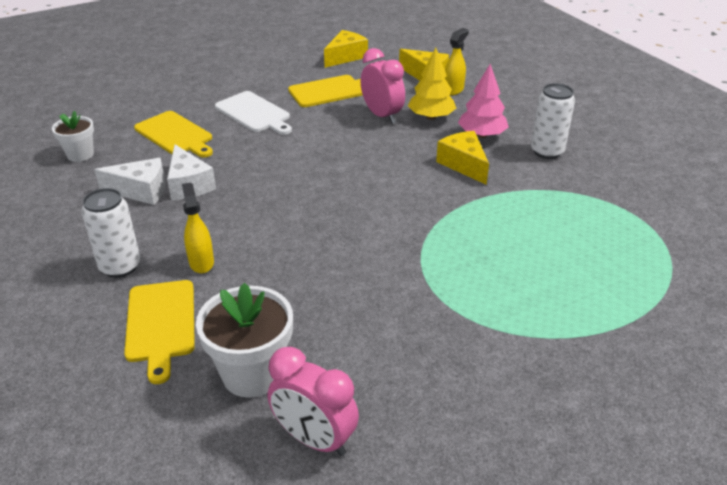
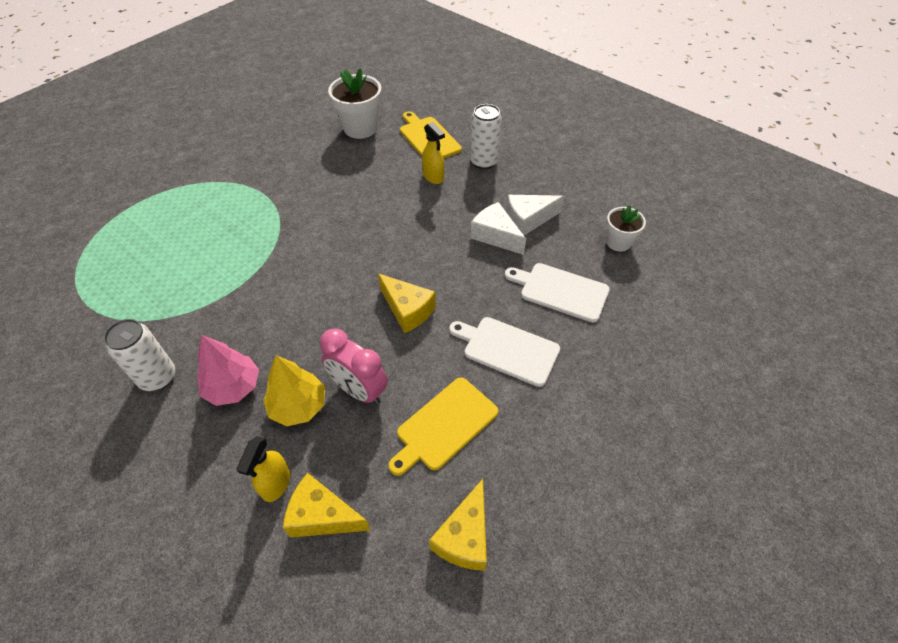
camera: 160 degrees right, 15 degrees up
yellow cutting board [134,111,213,157] -> white cutting board [505,263,610,322]
pink clock [268,347,359,456] -> none
yellow cheese [436,131,489,185] -> yellow cheese moved to [378,274,436,333]

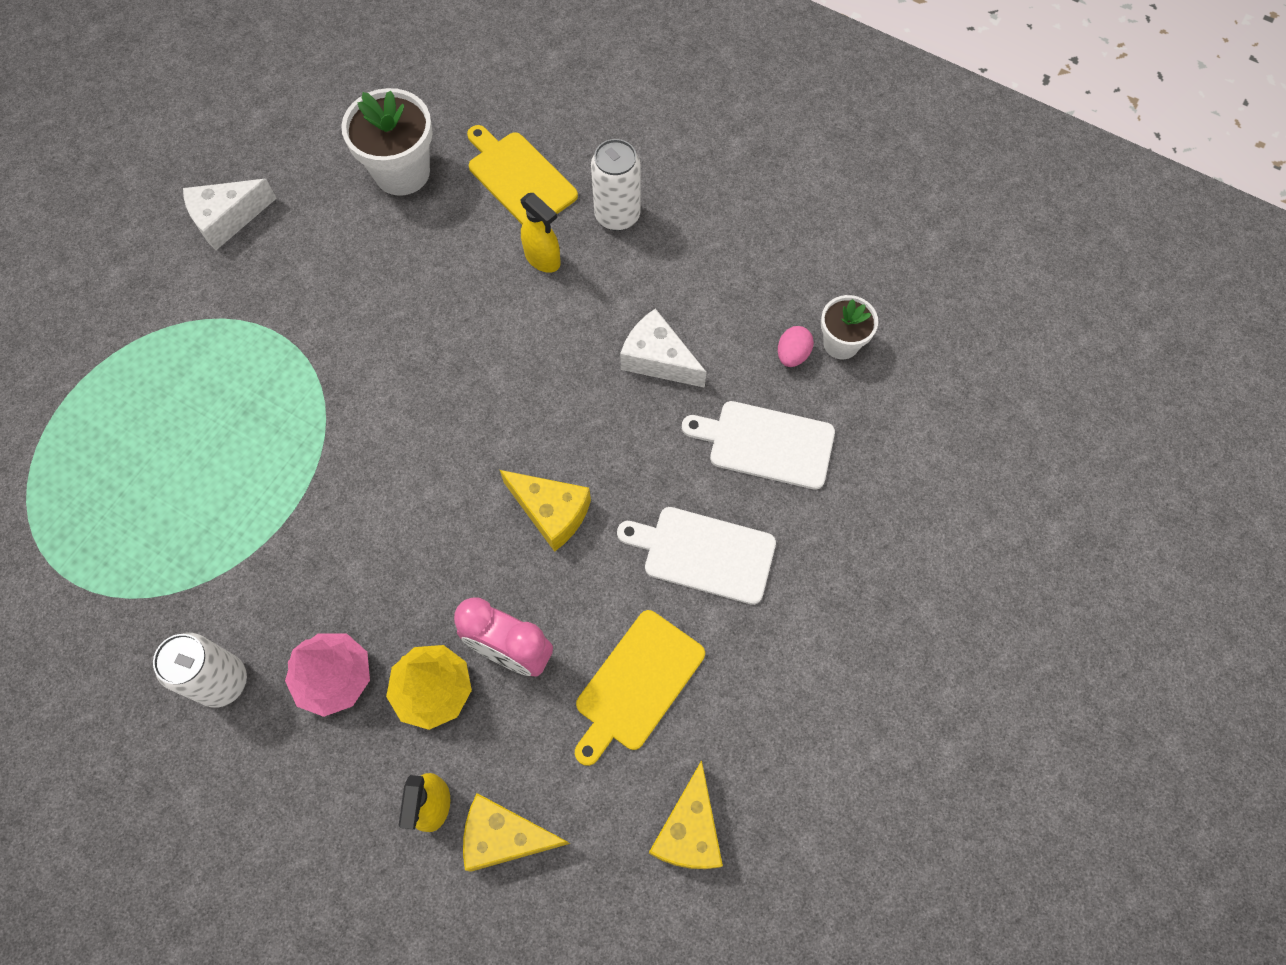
camera: 10 degrees left, 15 degrees up
white cheese [507,195,564,235] -> white cheese moved to [183,179,277,250]
none -> pink egg [778,326,814,367]

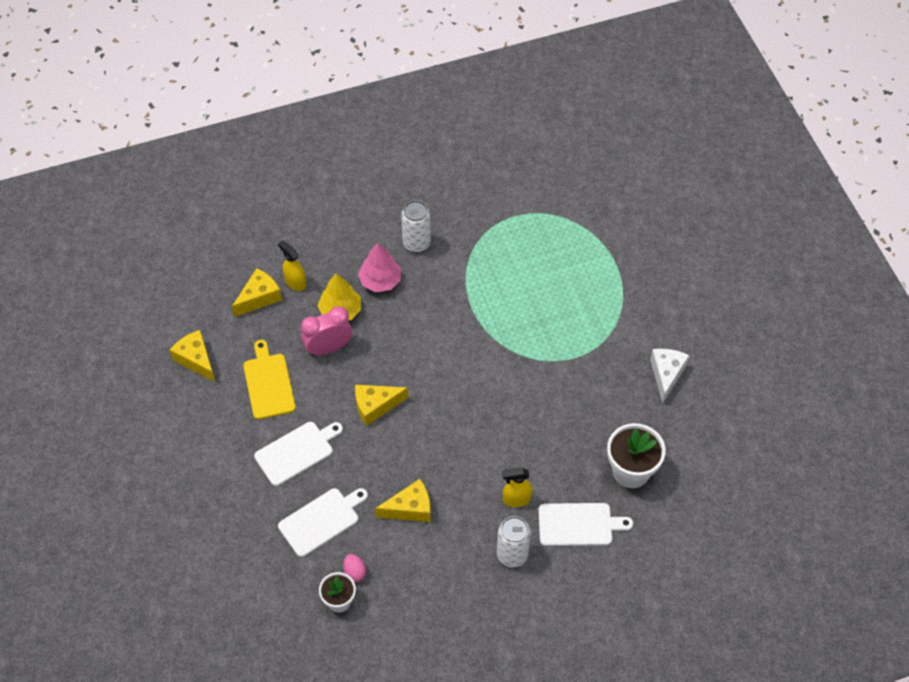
camera: 130 degrees right, 10 degrees down
yellow cutting board [467,125,578,225] -> white cutting board [538,503,633,546]
white cheese [620,309,707,388] -> yellow cheese [375,479,431,522]

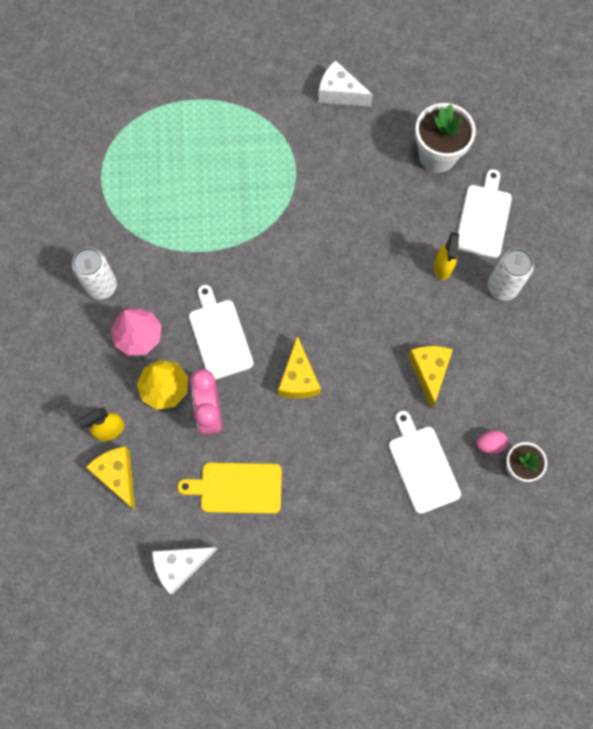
camera: 75 degrees left, 15 degrees up
yellow cheese [170,330,215,382] -> white cheese [152,547,217,594]
white cutting board [254,422,343,486] -> white cutting board moved to [189,285,254,380]

